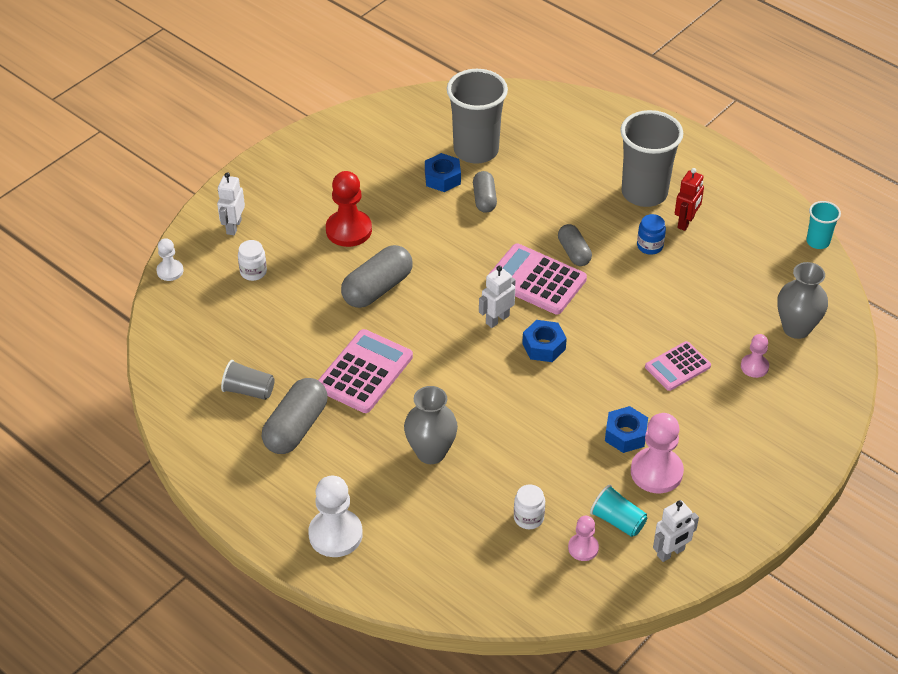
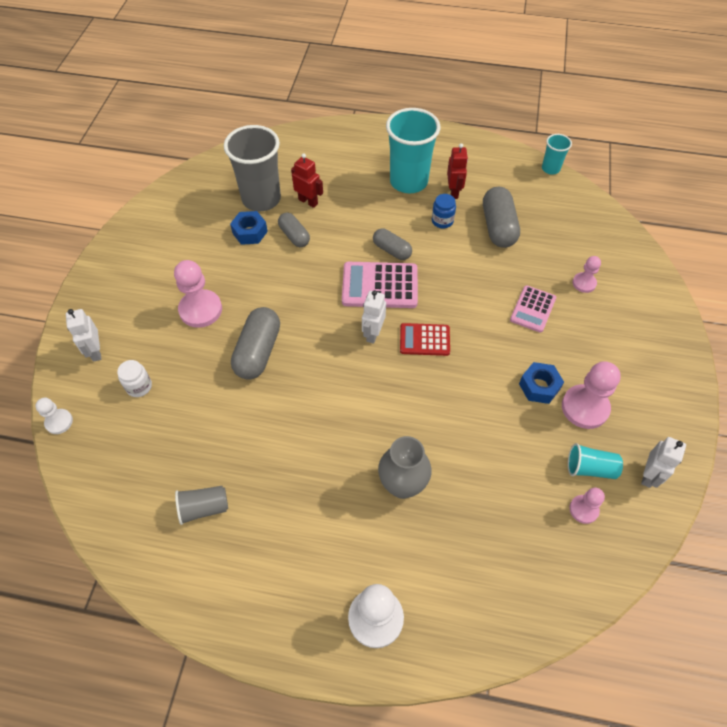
camera: 30 degrees left, 10 degrees up
grey capsule [262,378,328,454] -> grey capsule moved to [483,187,520,248]
pink calculator [318,329,413,413] -> none
red pawn [326,171,372,247] -> pink pawn [174,260,222,328]
white jar [514,485,545,529] -> none
blue nut [522,320,567,362] -> red calculator [400,323,450,356]
grey cup [620,110,683,207] -> turquoise cup [386,108,440,193]
grey vase [777,262,828,339] -> none
none -> red robot [291,153,323,208]

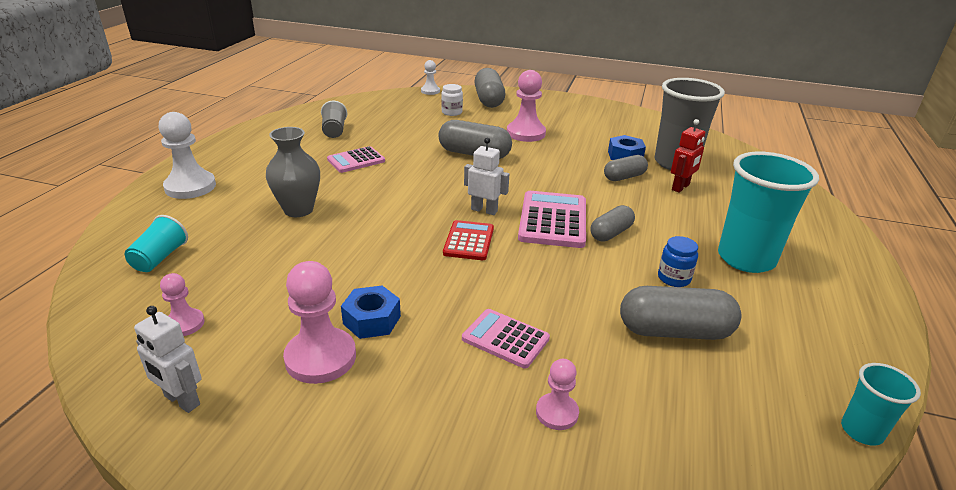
camera: 95 degrees right, 25 degrees down
white robot [66,309,101,362] -> grey capsule [474,68,505,108]
red robot [447,143,468,199] -> none
turquoise cup [568,443,623,479] -> turquoise cup moved to [125,215,188,272]
none -> pink calculator [327,146,385,173]

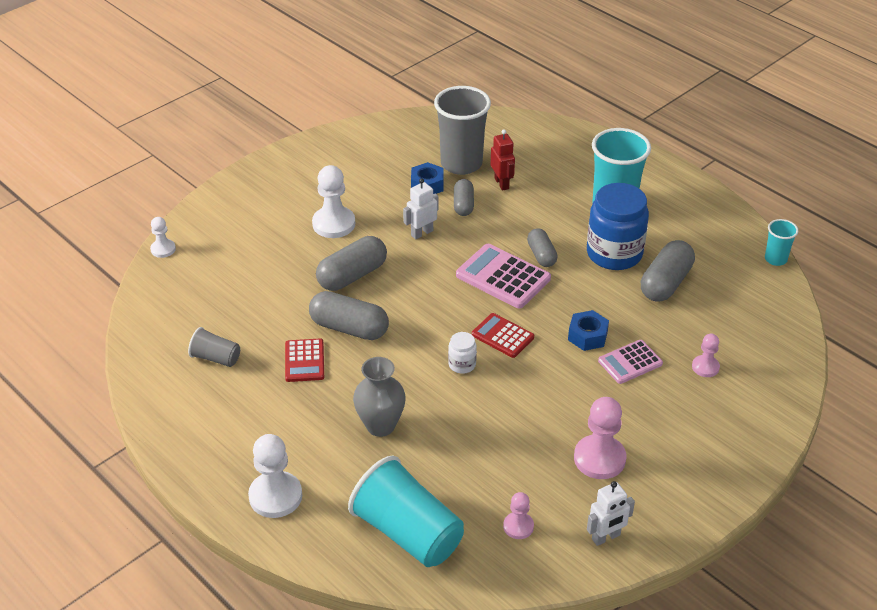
camera: 60 degrees left, 10 degrees up
turquoise cup [125,215,188,272] -> turquoise cup [348,456,464,567], size x2.02
pink calculator [327,146,385,173] -> red calculator [285,338,324,382]
blue nut [341,286,401,339] -> blue nut moved to [568,310,609,351]
white jar [441,84,463,116] -> white jar moved to [448,332,477,374]
white robot [464,138,509,215] -> white robot moved to [403,178,438,240]
grey capsule [474,68,505,108] -> grey capsule moved to [309,291,389,340]
pink pawn [507,70,546,142] -> white pawn [312,165,355,238]
blue jar [658,236,698,287] -> blue jar [587,183,649,270], size x2.24

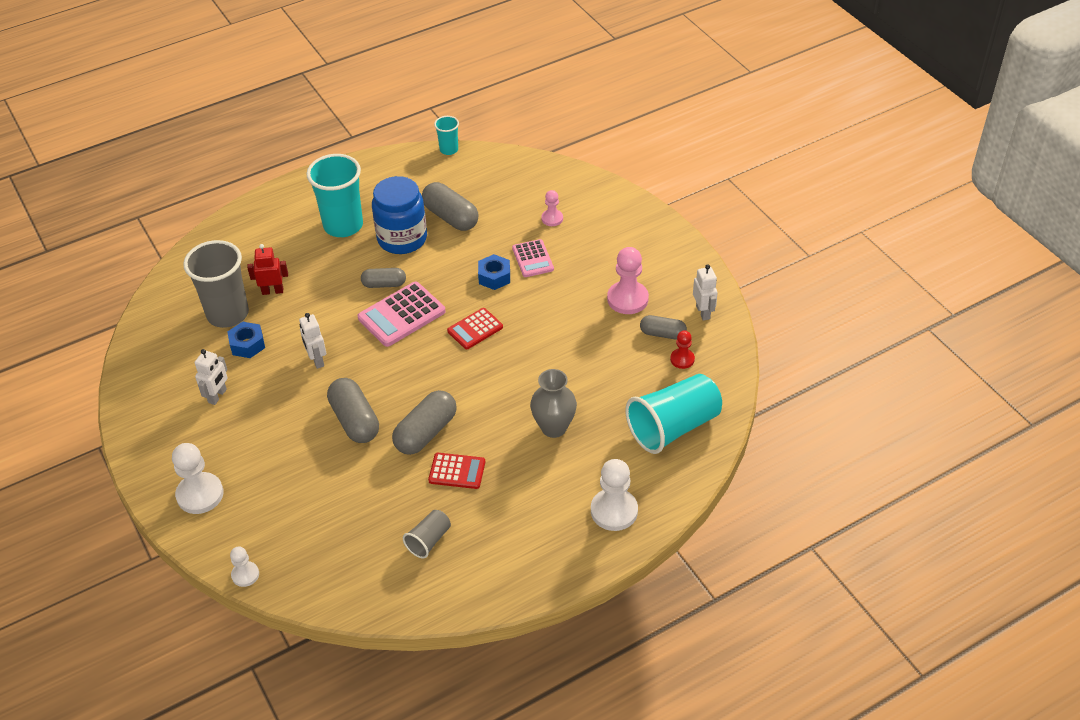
camera: 75 degrees left, 5 degrees up
white pawn [312,165,355,238] -> white pawn moved to [172,443,224,514]
white jar [448,332,477,374] -> none
grey capsule [454,179,474,216] -> grey capsule moved to [640,315,687,340]
pink pawn [503,492,534,539] -> red pawn [670,330,695,369]
none -> white robot [195,349,228,405]

